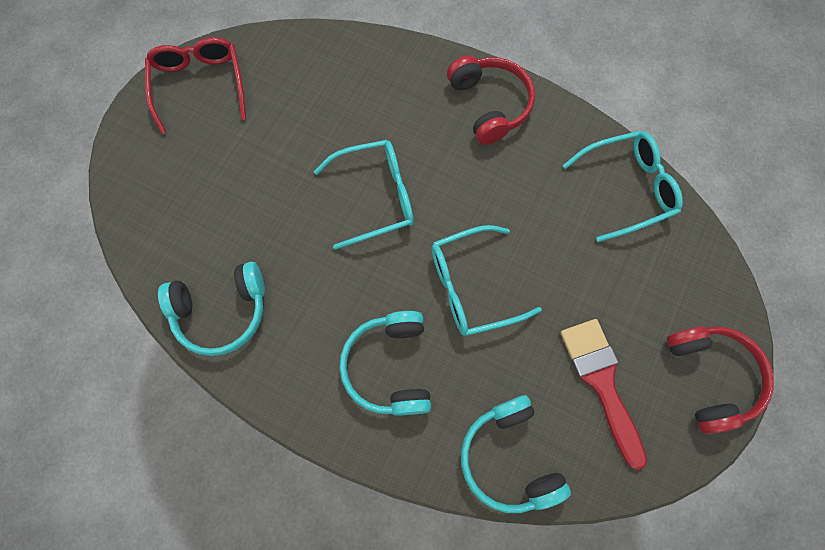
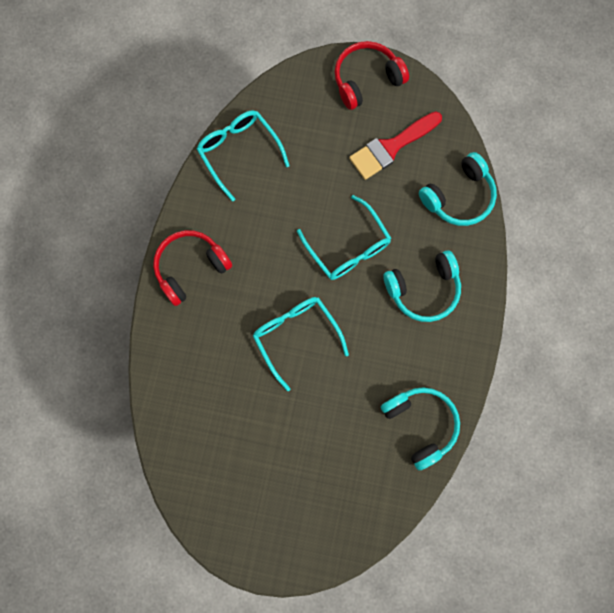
camera: 105 degrees left, 5 degrees up
red glasses [145,37,246,134] -> none

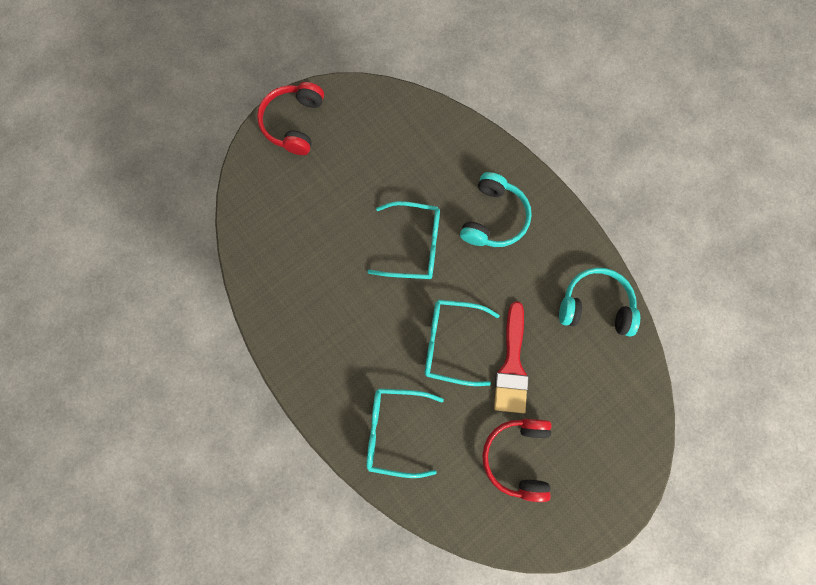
camera: 50 degrees left, 0 degrees up
red headphones [153,230,232,306] -> red headphones moved to [482,419,552,502]
turquoise glasses [197,110,290,202] -> turquoise glasses moved to [366,388,444,478]
red brush [349,111,442,180] -> red brush moved to [494,301,529,413]
turquoise headphones [419,152,497,226] -> none

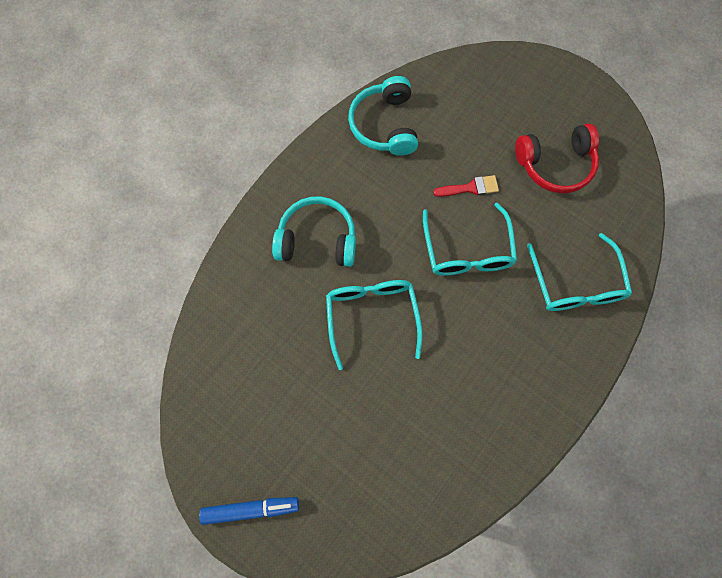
camera: 105 degrees left, 5 degrees down
red headphones [257,82,324,155] -> blue marker [199,497,299,525]
red brush [494,301,529,413] -> red brush [433,175,499,197], size x0.56

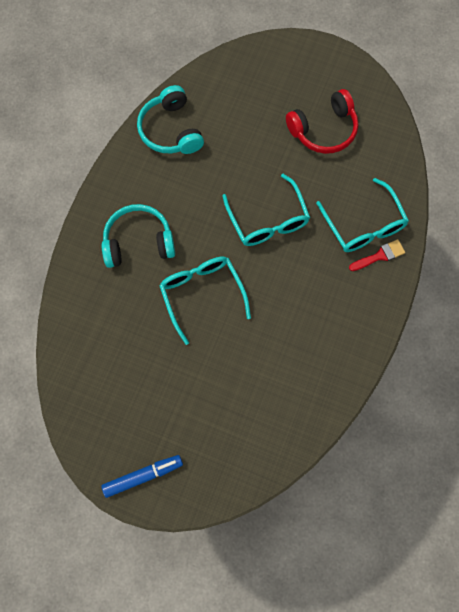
camera: 15 degrees left, 0 degrees up
red brush [433,175,499,197] -> red brush moved to [349,239,405,271]

